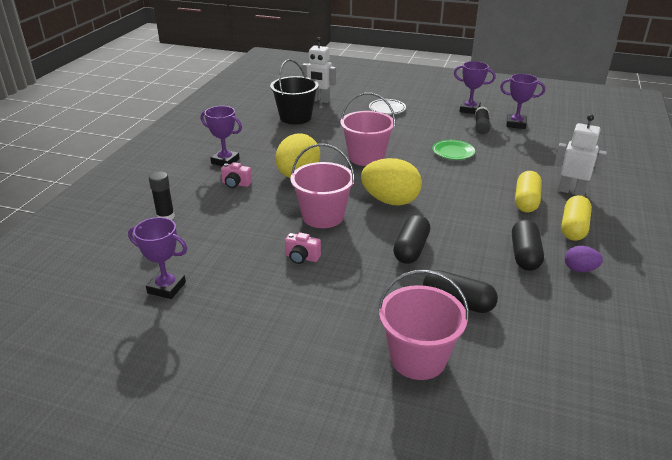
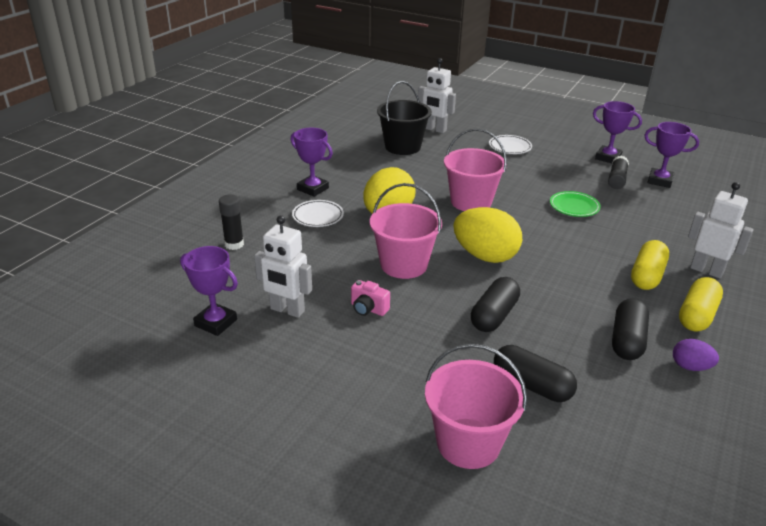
camera: 10 degrees right, 0 degrees up
pink camera [221,162,252,188] -> white plate [292,200,344,227]
none -> white robot [254,215,312,318]

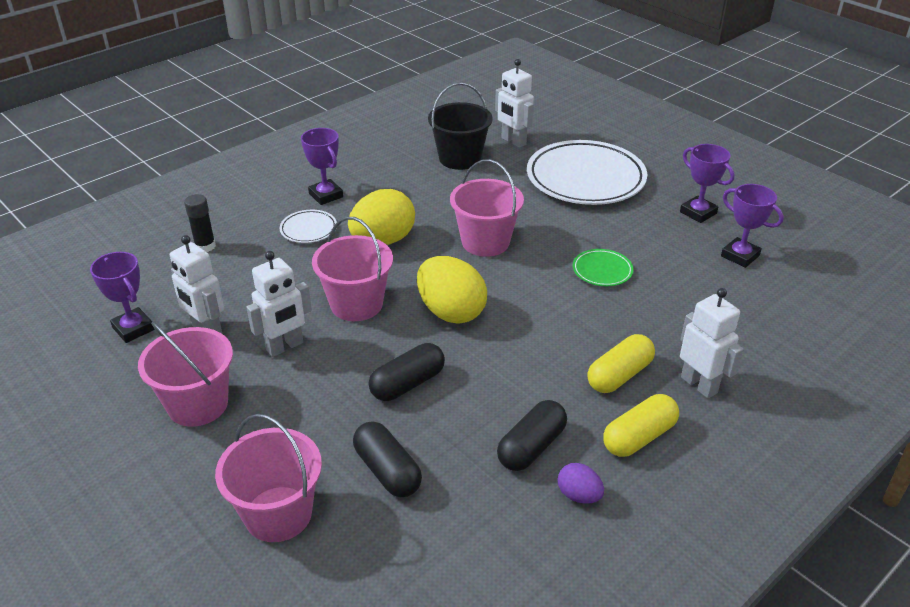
camera: 20 degrees right, 5 degrees up
pink camera [351,280,390,316] -> white robot [246,251,312,357]
white plate [489,135,532,154] -> white plate [527,140,647,205], size x2.26
black glue stick [608,156,629,189] -> none
none -> pink bucket [138,322,233,427]

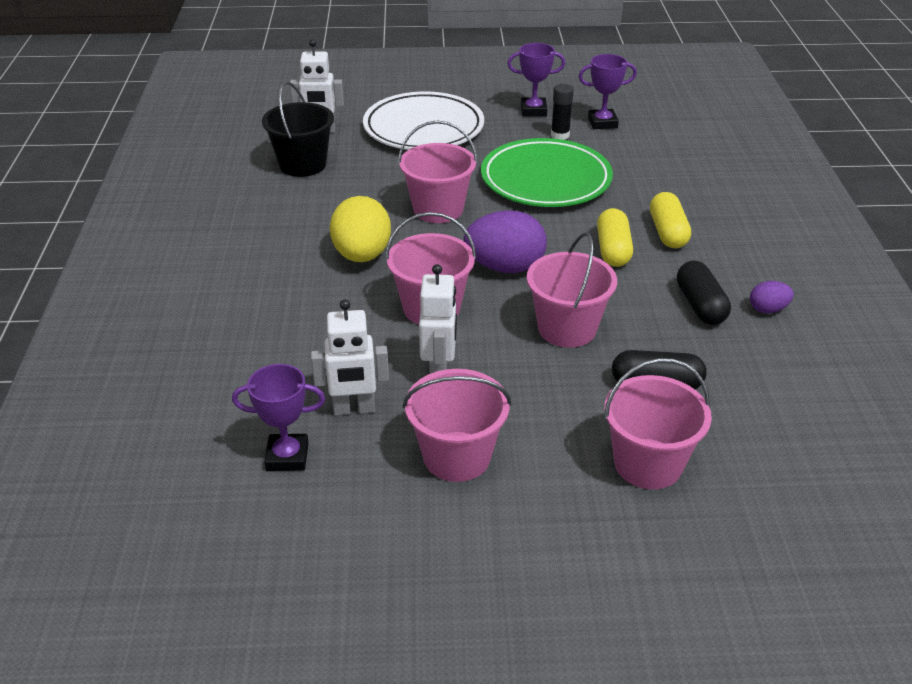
camera: 50 degrees left, 0 degrees up
black glue stick [184,194,216,252] -> black glue stick moved to [551,84,574,140]
white plate [280,210,337,243] -> none
purple trophy [301,128,343,205] -> none
black capsule [369,343,445,401] -> pink bucket [527,232,617,348]
yellow egg [417,256,487,324] -> purple egg [464,210,547,273]
green plate [573,249,634,286] -> green plate [481,138,613,207], size x2.26
yellow capsule [603,394,679,457] -> yellow capsule moved to [597,208,633,267]
white robot [680,288,744,398] -> none

